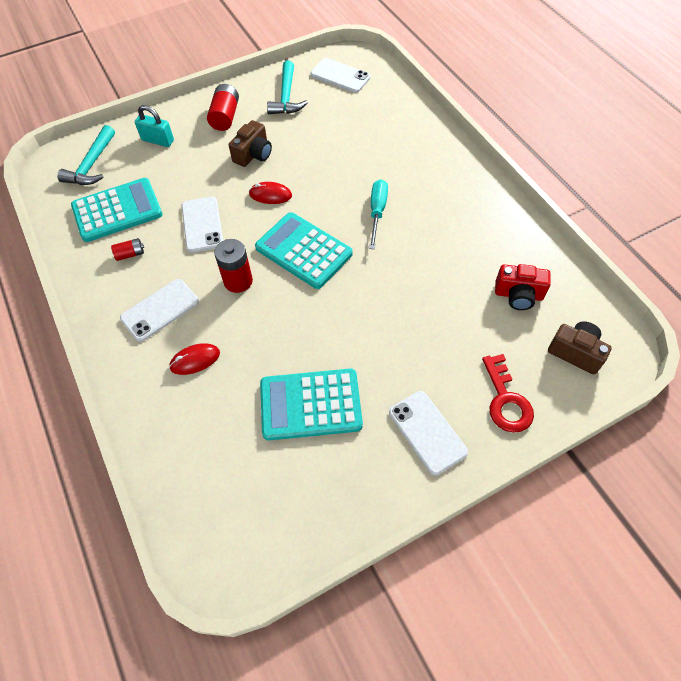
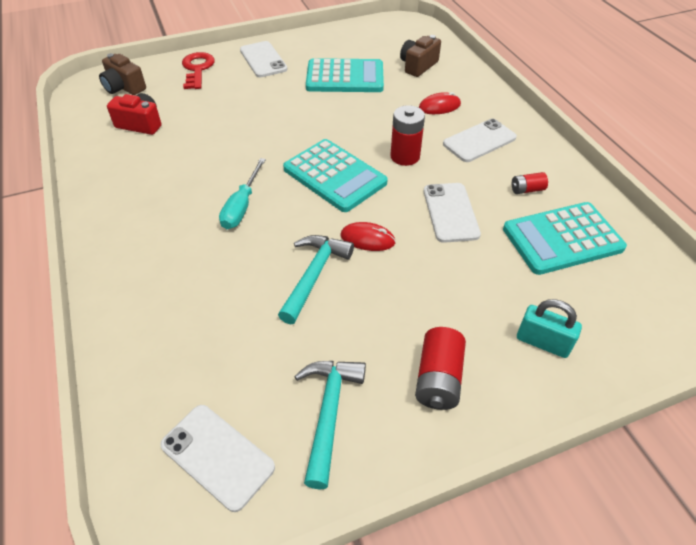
camera: 175 degrees left, 10 degrees down
turquoise hammer [57,125,115,185] -> turquoise hammer moved to [278,235,354,324]
brown camera [229,120,272,167] -> brown camera moved to [400,35,441,77]

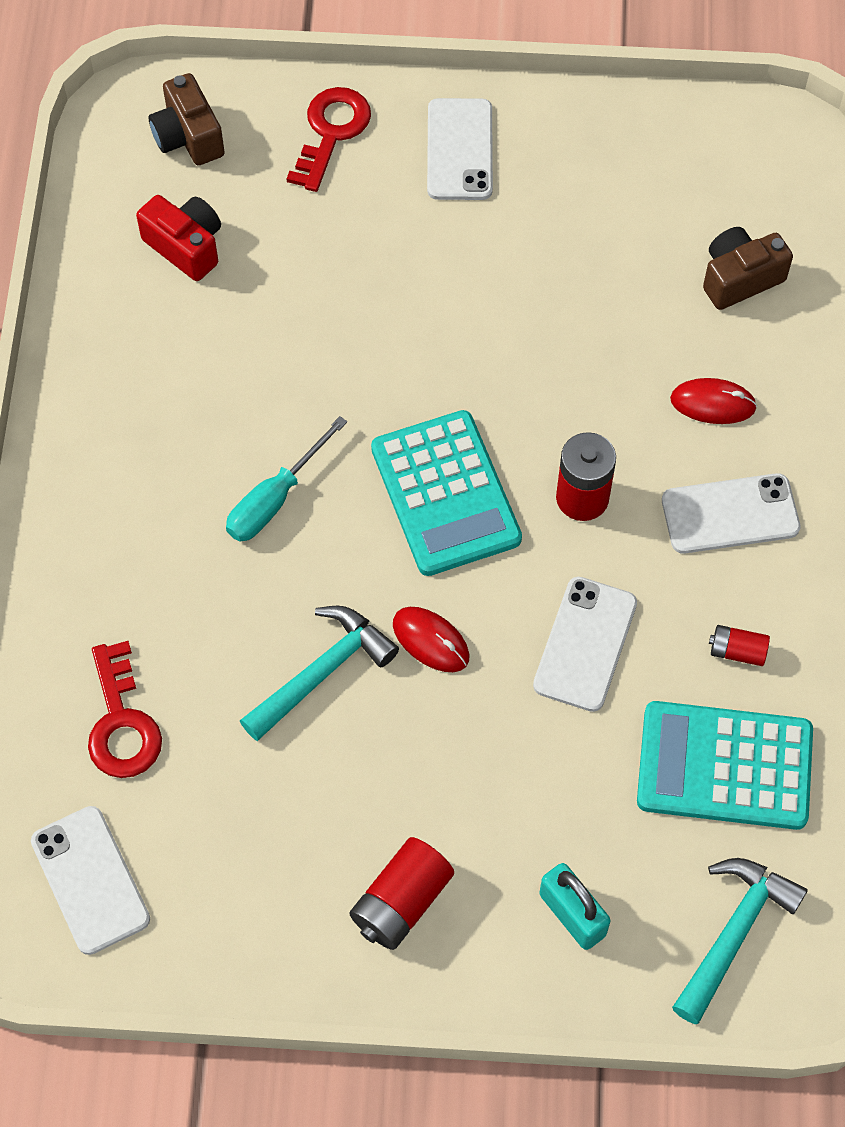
camera: 25 degrees right, 15 degrees up
turquoise hammer [294,361,366,489] -> turquoise hammer moved to [672,858,808,1024]
turquoise calculator [306,58,384,92] -> none
none -> red key [88,641,162,778]

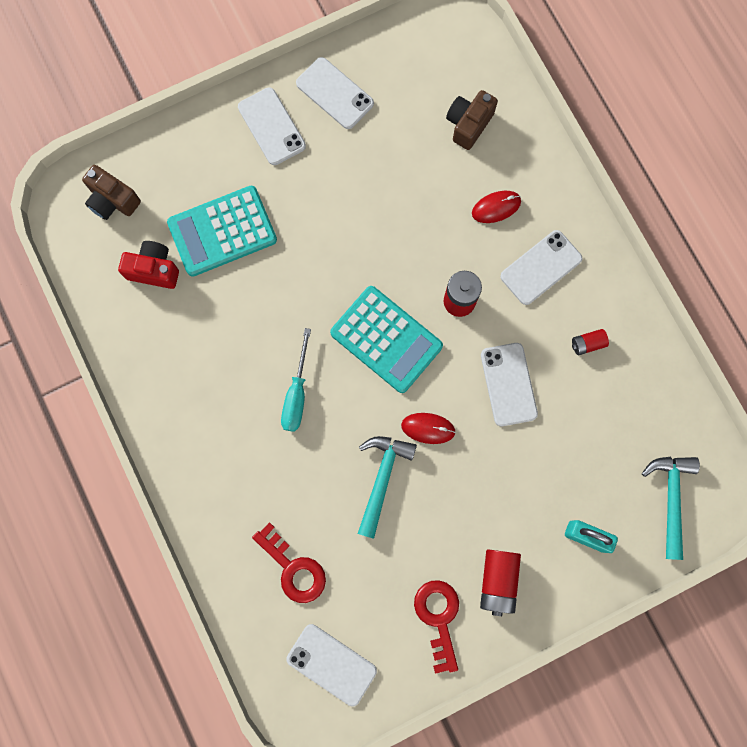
camera: 30 degrees left, 15 degrees up
red key [286,87,371,192] -> red key moved to [414,580,459,674]
turquoise calculator [637,701,813,830] -> turquoise calculator moved to [167,186,277,277]
none -> white phone [296,57,374,129]

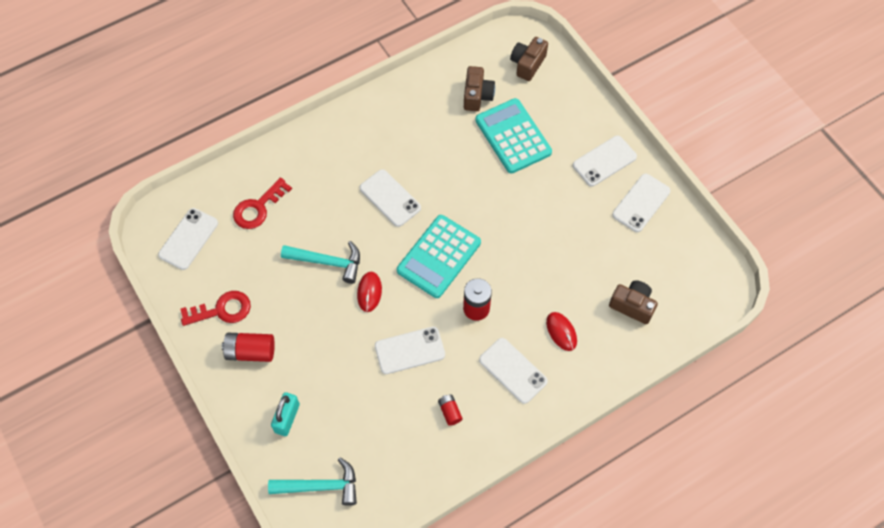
camera: 85 degrees right, 15 degrees down
red camera [118,241,179,289] -> brown camera [464,66,495,111]
turquoise screwdriver [281,328,311,432] -> white phone [360,169,421,227]

